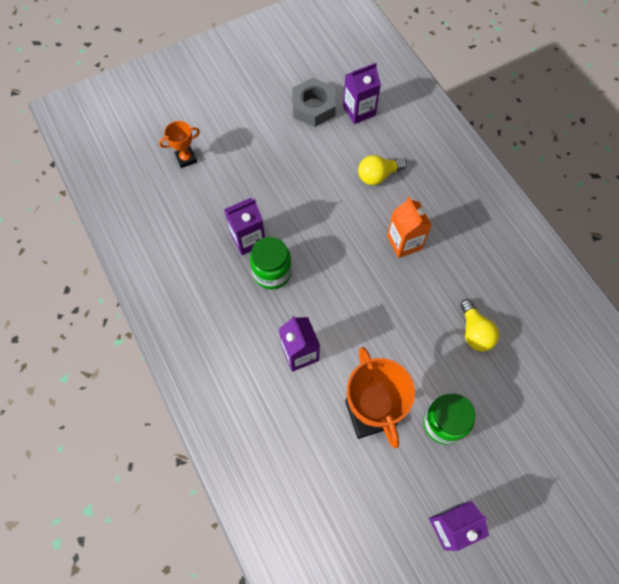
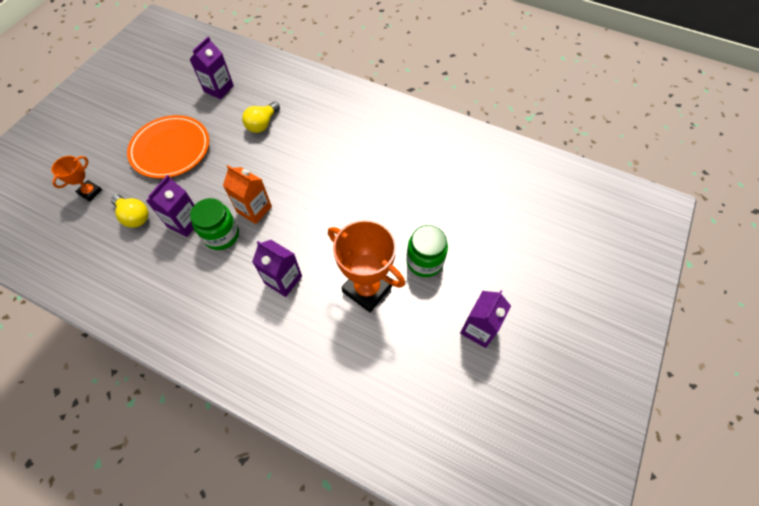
camera: 35 degrees left, 5 degrees down
grey nut [292,78,336,127] -> none
orange carton [387,197,432,258] -> orange carton moved to [223,165,272,224]
yellow light bulb [461,299,499,352] -> yellow light bulb moved to [111,194,149,228]
none -> orange plate [127,115,209,178]

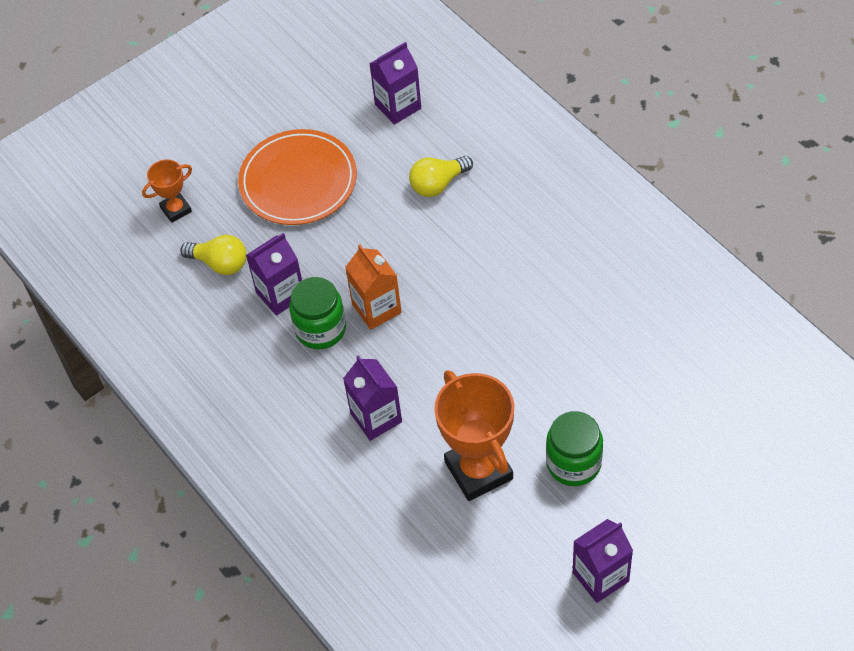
camera: 30 degrees right, 5 degrees down
yellow light bulb [111,194,149,228] -> yellow light bulb turned 45 degrees counterclockwise [180,235,247,275]

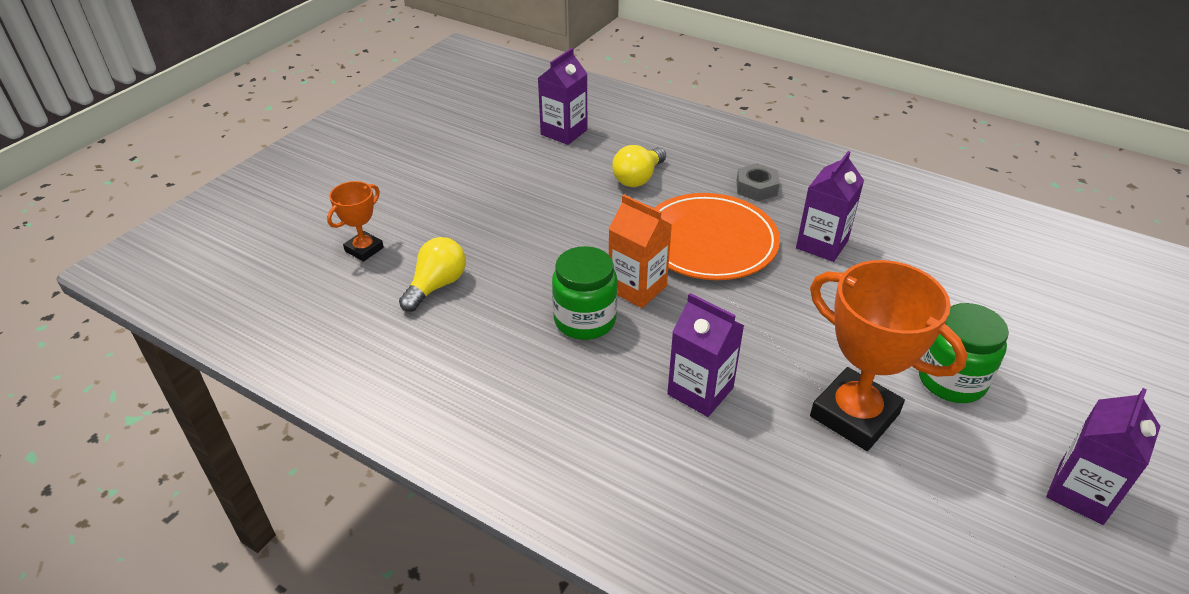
camera: 25 degrees left, 15 degrees down
yellow light bulb [180,235,247,275] -> yellow light bulb turned 60 degrees counterclockwise [399,237,466,312]
orange plate [238,129,357,225] -> orange plate moved to [654,193,780,280]
purple carton [246,233,302,316] -> purple carton moved to [796,151,864,262]
none -> grey nut [737,163,780,201]

